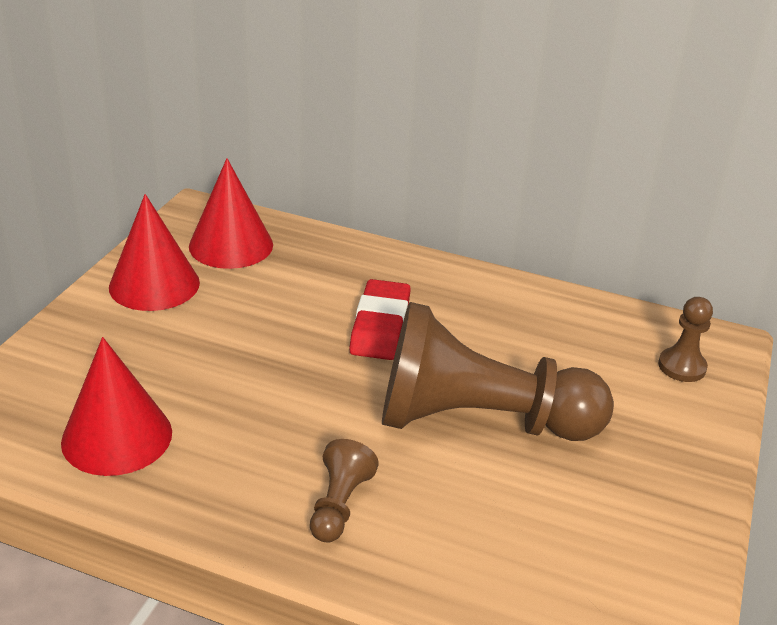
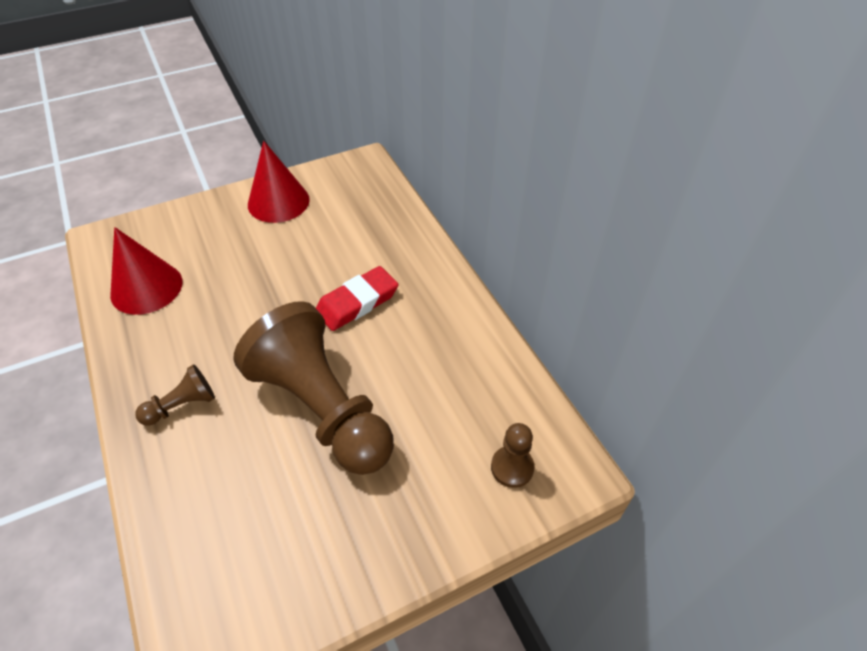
camera: 45 degrees right, 15 degrees up
red cone [189,158,273,269] -> none

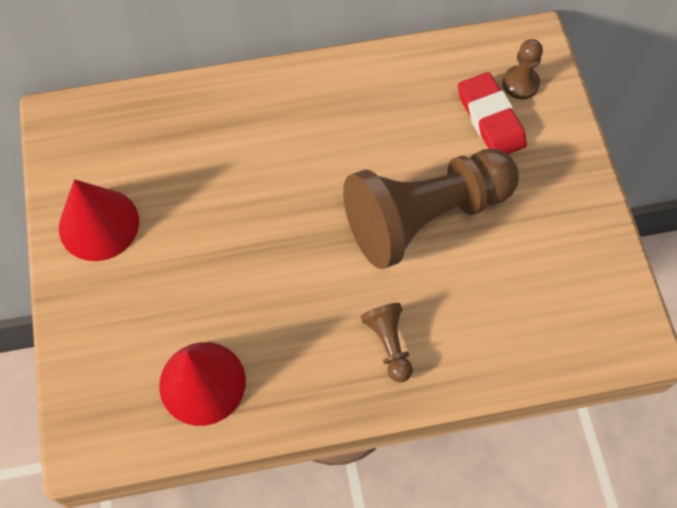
camera: 75 degrees left, 15 degrees up
red eraser [316,266,398,331] -> red eraser moved to [458,72,527,154]

